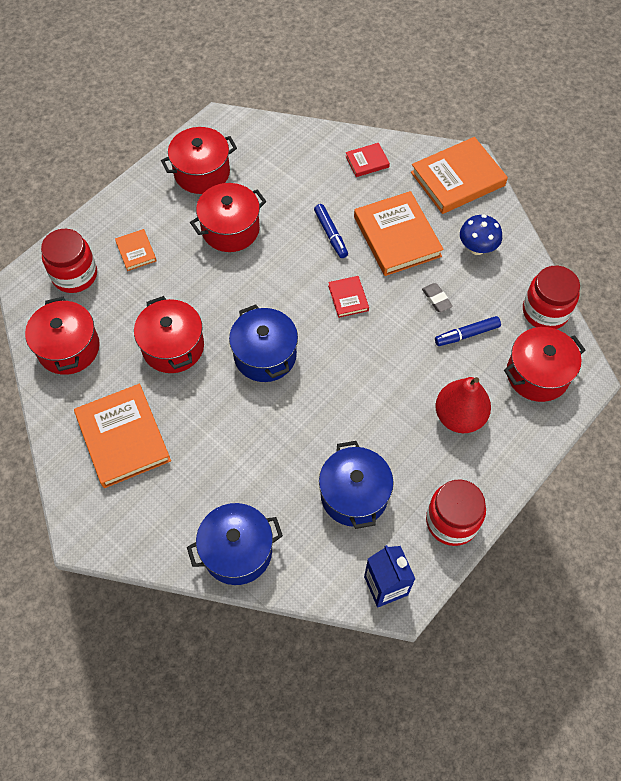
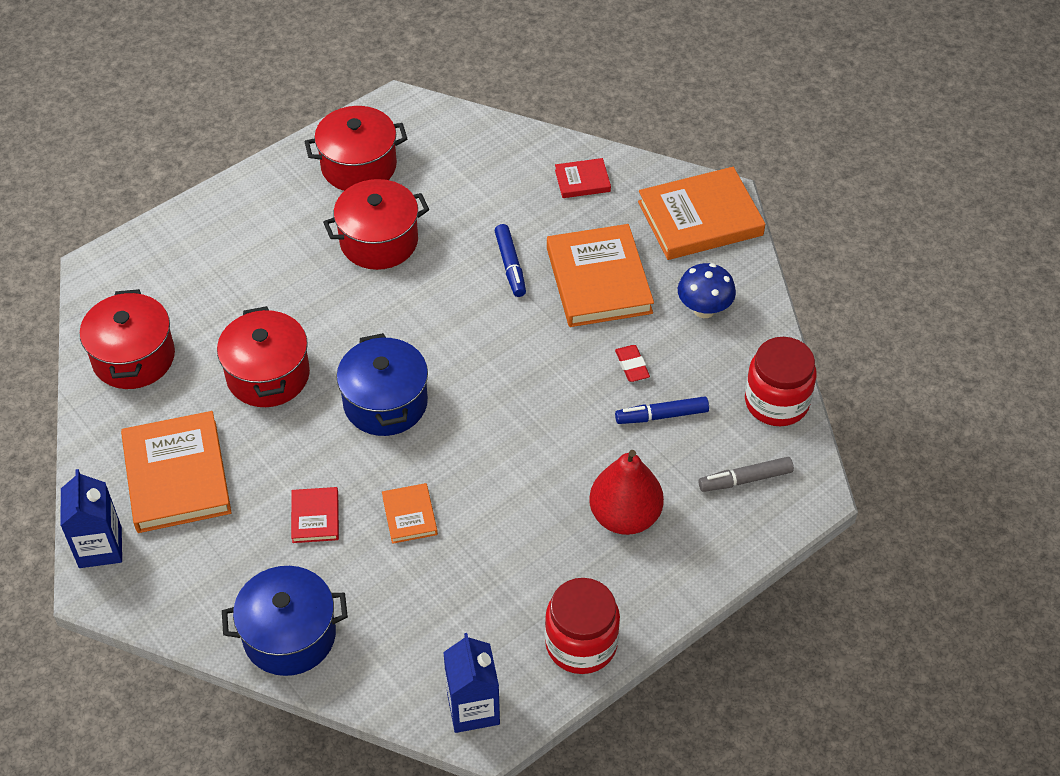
camera: 10 degrees right, 10 degrees down
red jar [41,229,97,293] -> none
orange book [115,229,157,271] -> orange book moved to [382,483,438,544]
blue pot [319,441,394,529] -> none
red book [328,276,369,318] -> red book moved to [291,487,339,543]
grey eraser [422,283,453,312] -> red eraser [615,345,650,382]
red pot [504,327,585,402] -> grey marker [698,457,794,492]
none -> blue carton [60,469,122,568]

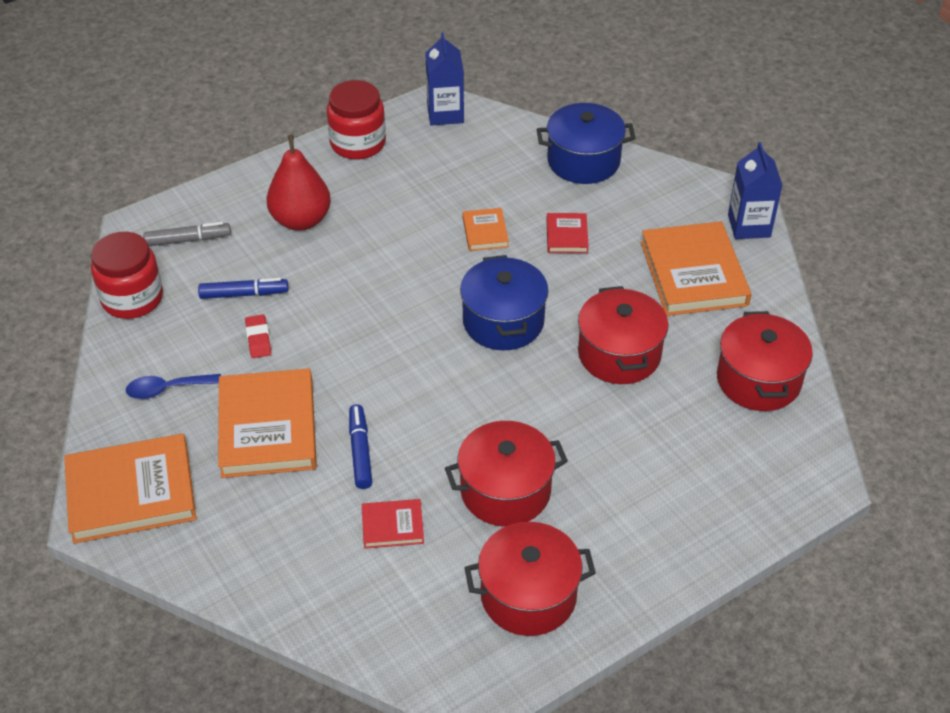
camera: 175 degrees left, 5 degrees down
red book [555,158,611,198] -> red book moved to [362,499,424,549]
blue mushroom [678,263,736,318] -> blue spoon [126,374,221,399]

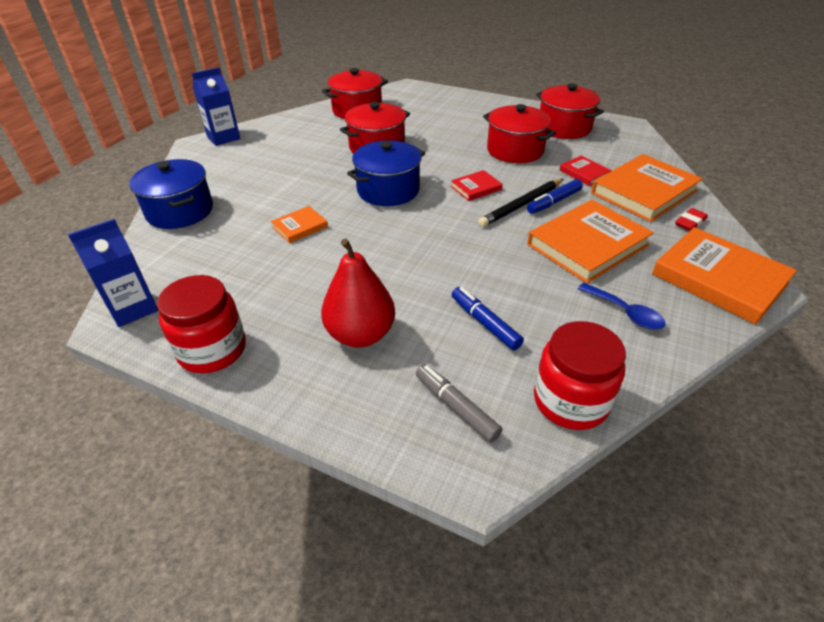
camera: 120 degrees left, 5 degrees down
red eraser [245,315,271,358] -> red eraser moved to [675,208,708,231]
red book [547,213,589,253] -> red book moved to [451,170,503,201]
orange book [641,221,751,316] -> orange book moved to [591,154,703,222]
none -> black pencil [478,179,563,227]

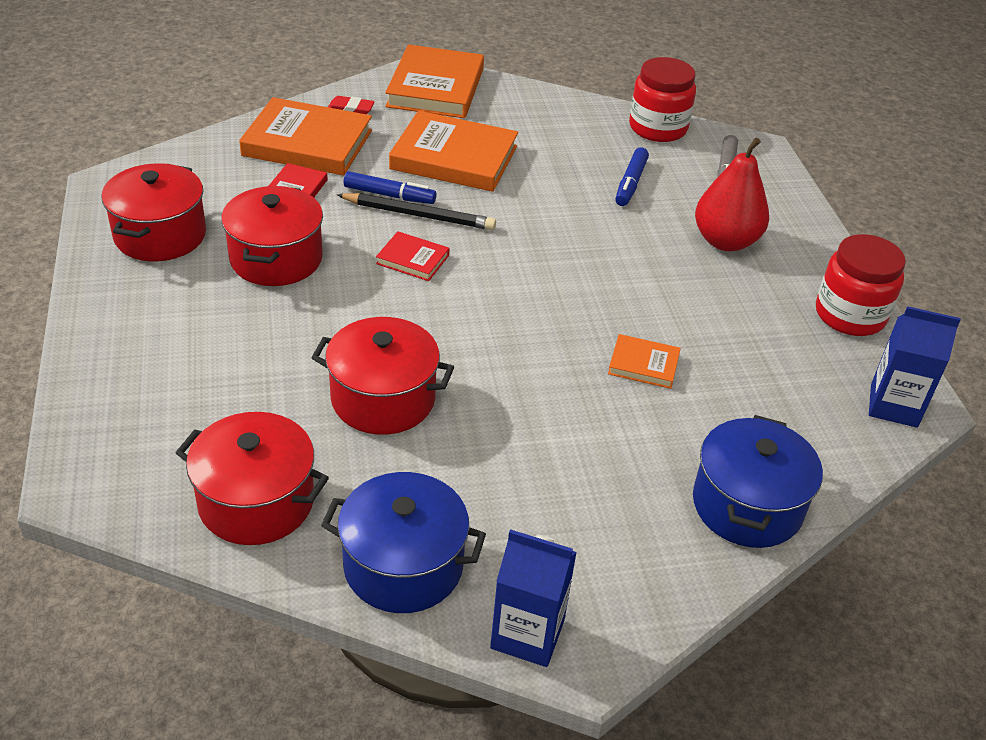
camera: 130 degrees left, 0 degrees up
blue pot [347,140,425,206] -> blue pot moved to [321,472,486,613]
blue spoon [578,283,666,330] -> none

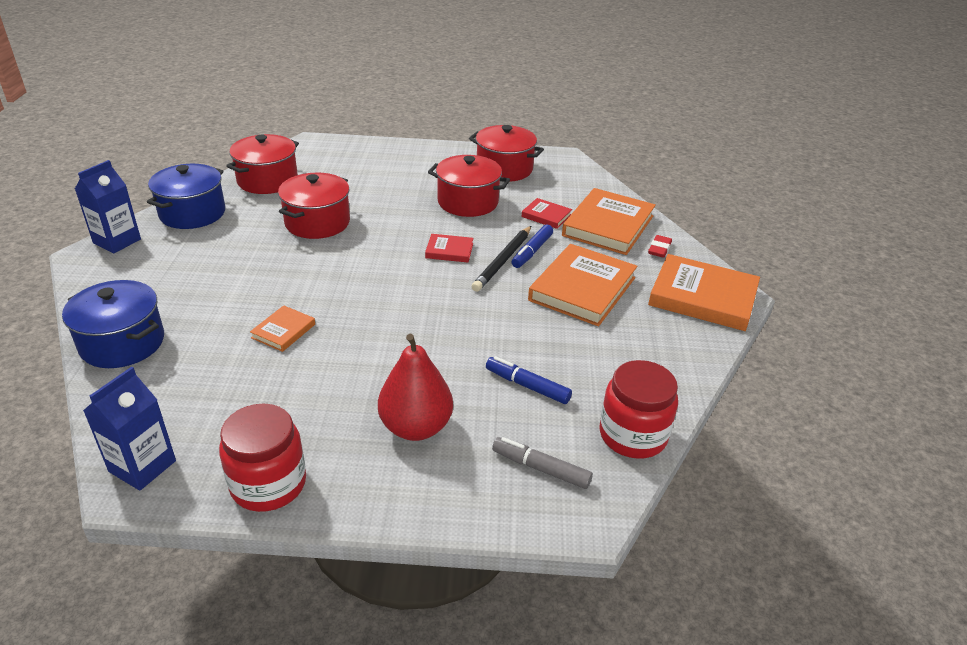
camera: 105 degrees right, 5 degrees down
red book [376,231,449,281] -> red book turned 60 degrees clockwise [425,234,473,263]

